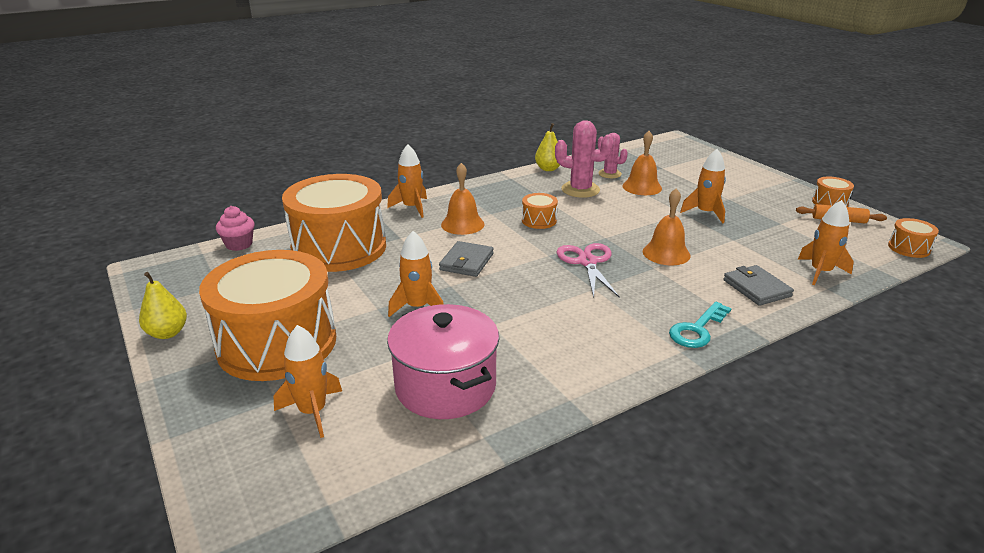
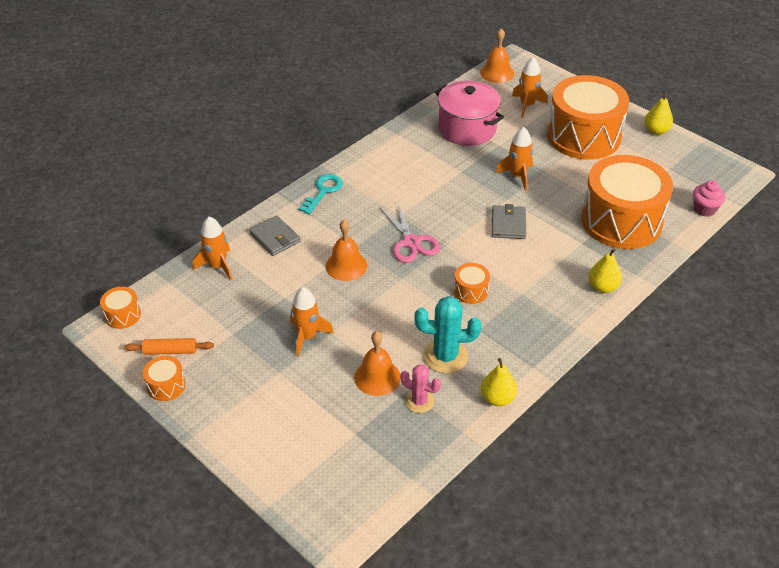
camera: 165 degrees right, 15 degrees up
orange rocket [387,144,427,218] -> yellow pear [589,248,622,293]
orange bell [441,163,485,235] -> orange bell moved to [480,28,514,83]
pink cactus [555,120,614,198] -> turquoise cactus [415,296,482,373]

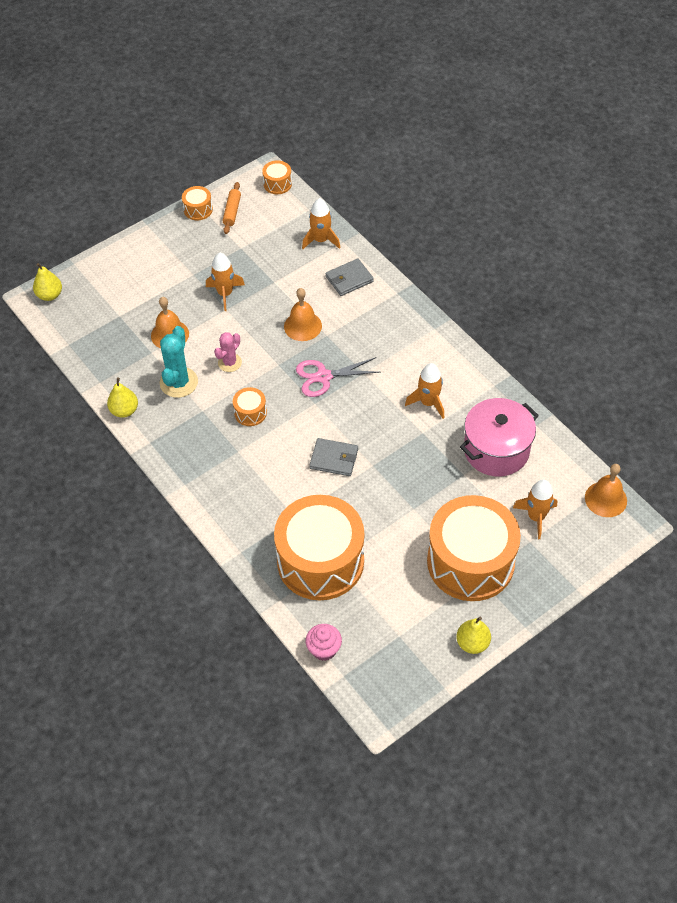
camera: 100 degrees right, 10 degrees up
turquoise key [299,174,343,215] -> none
pink cactus [400,364,441,413] -> pink cactus moved to [214,332,242,372]
orange rocket [495,127,533,191] -> orange rocket moved to [405,363,444,419]
yellow pear [589,248,622,293] -> yellow pear moved to [33,263,62,301]

